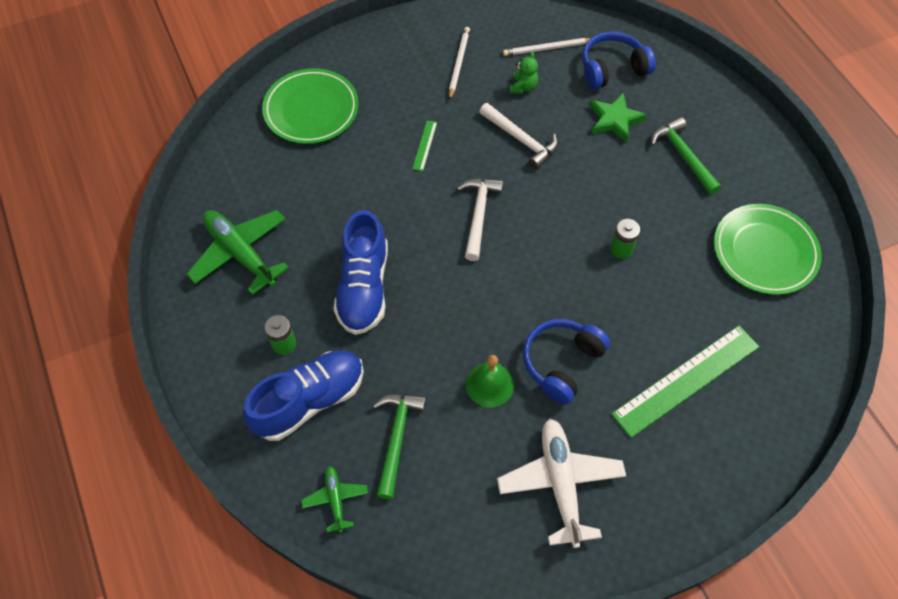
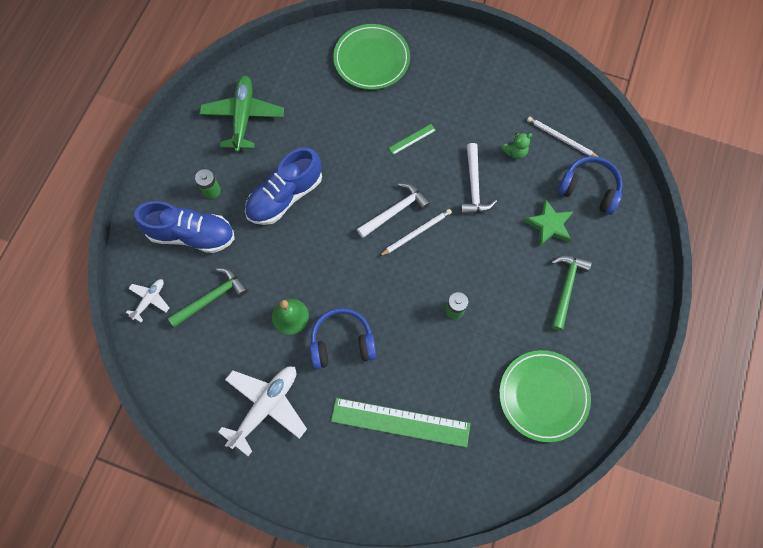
camera: 45 degrees right, 10 degrees up
green plane [301,466,368,533] -> white plane [126,279,169,322]
white pencil [449,27,470,100] -> white pencil moved to [380,209,452,256]

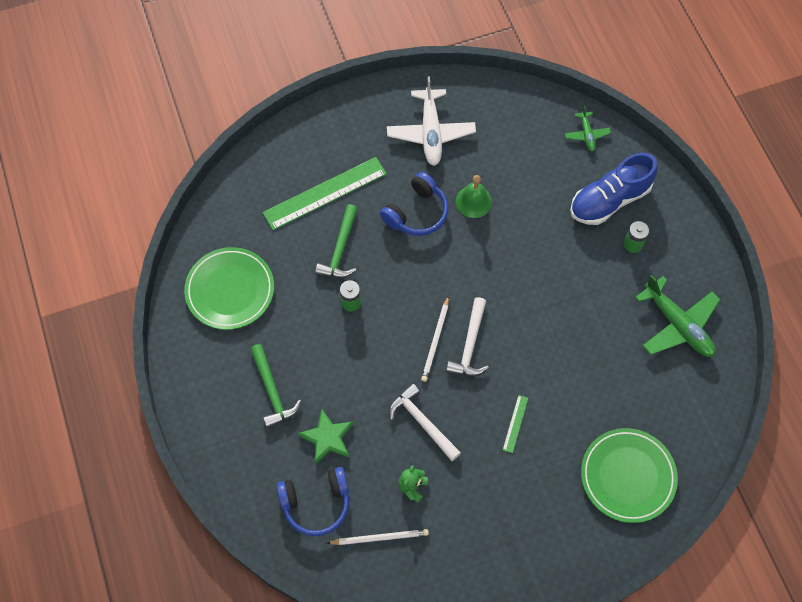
camera: 140 degrees right, 5 degrees down
white plane [126,279,169,322] -> green plane [565,106,611,152]
green hammer [168,268,248,327] -> green hammer moved to [315,204,358,278]
blue shoe [245,147,322,225] -> none

